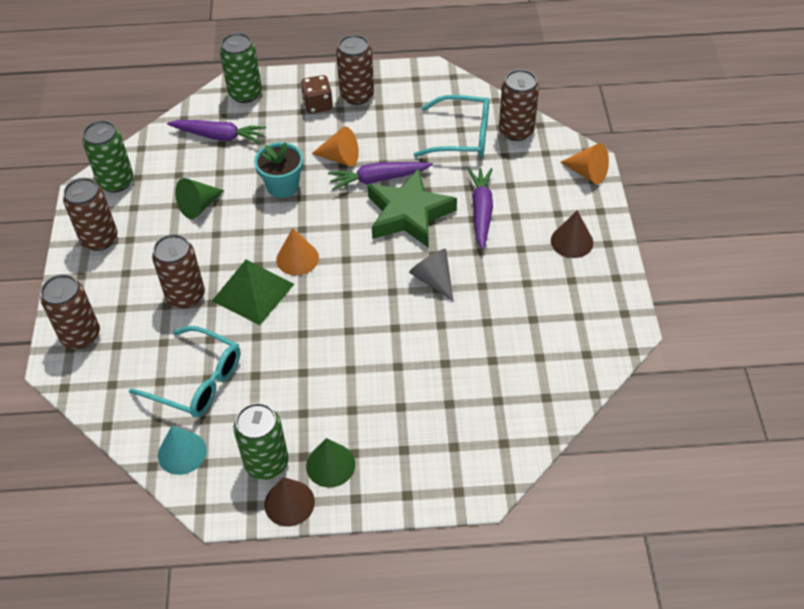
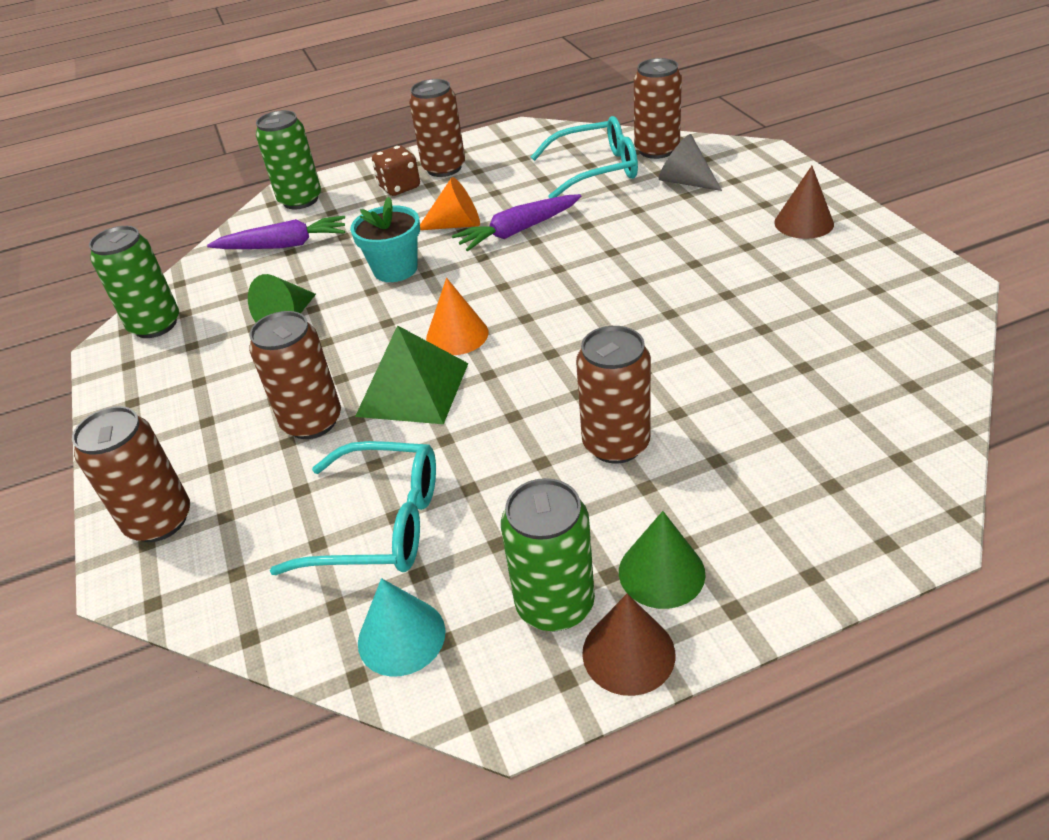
camera: 15 degrees left, 10 degrees down
brown can [63,178,118,251] -> brown can moved to [576,326,651,464]
green star [367,168,457,248] -> none
grey cone [409,249,453,301] -> grey cone moved to [659,134,722,191]
purple carrot [468,168,493,250] -> none
orange cone [560,143,609,184] -> none

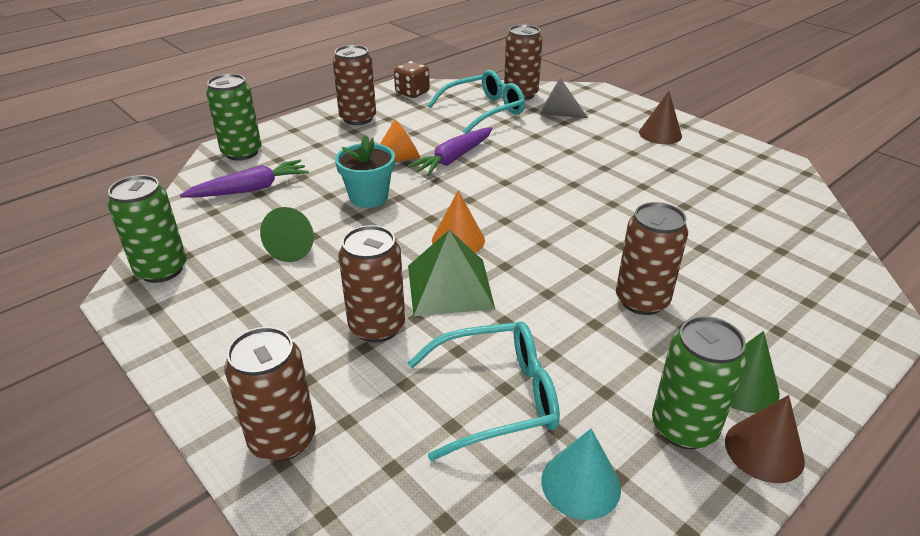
camera: 25 degrees left, 5 degrees down
brown dice [372,145,420,196] -> brown dice moved to [394,61,430,98]

